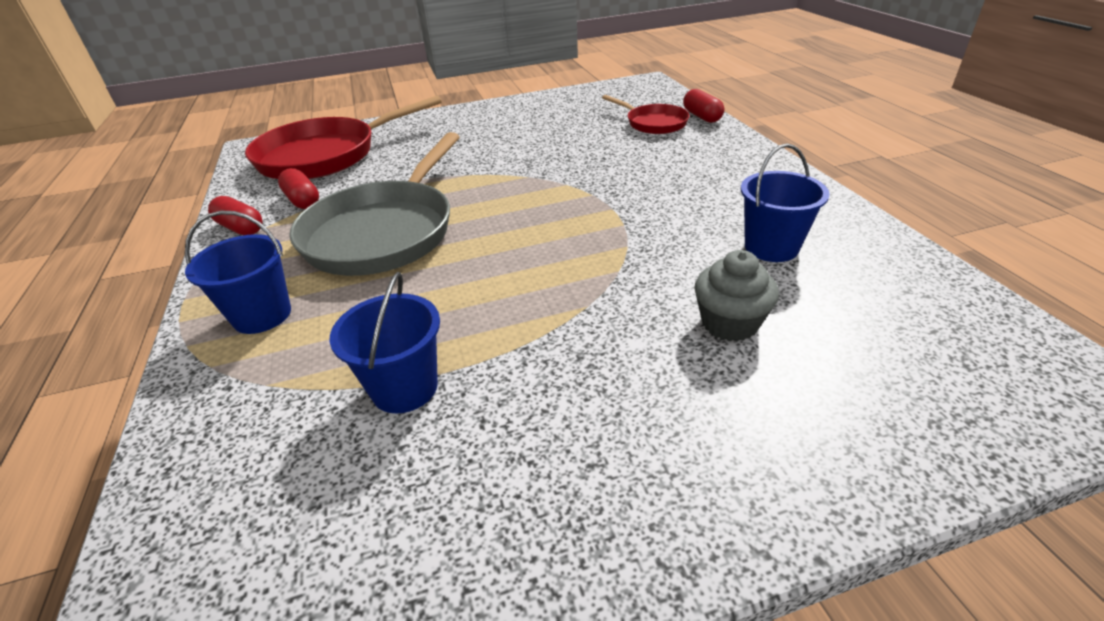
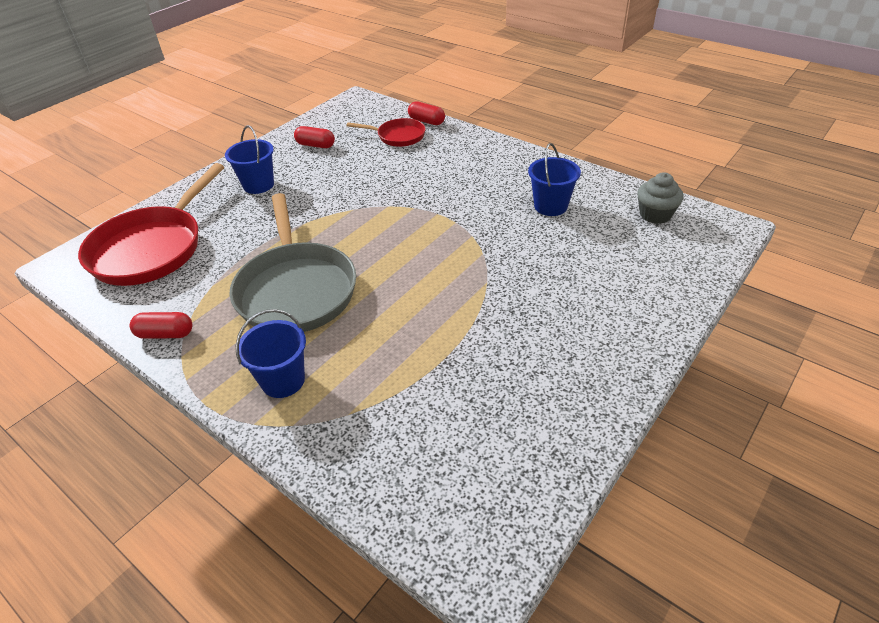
camera: 35 degrees left, 5 degrees up
red capsule [278,168,319,209] -> red capsule moved to [294,126,335,148]
blue bucket [329,272,440,413] -> blue bucket moved to [225,125,274,194]
grey cupcake [695,250,779,342] -> grey cupcake moved to [637,172,684,224]

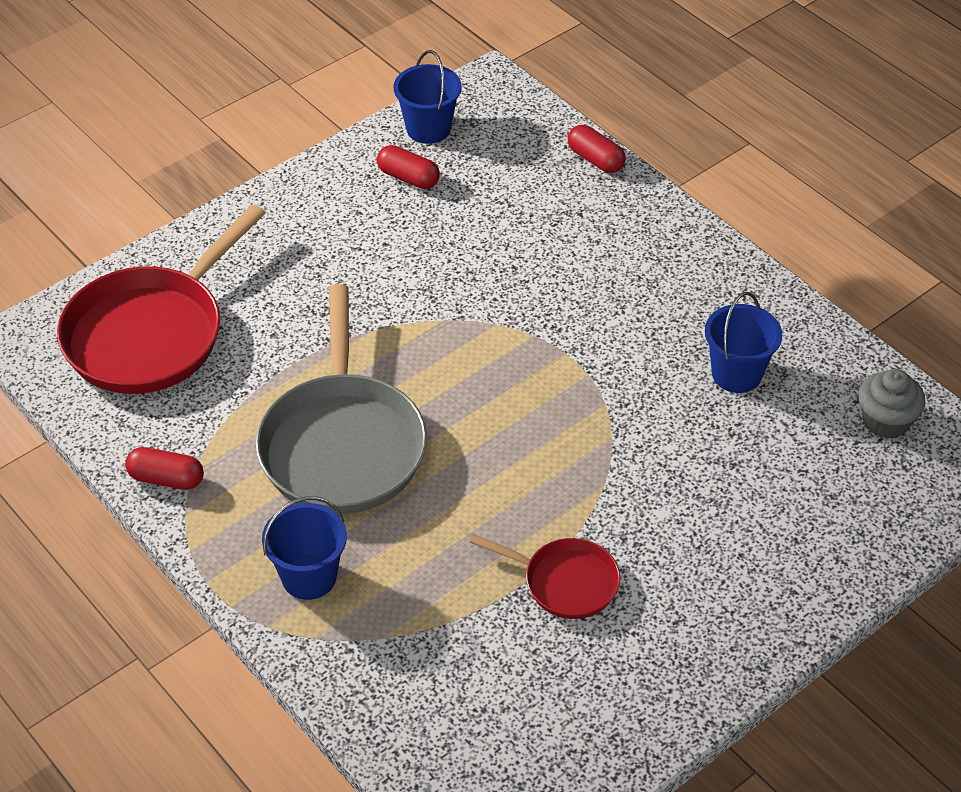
camera: 10 degrees right, 5 degrees up
blue bucket [225,125,274,194] -> blue bucket moved to [394,50,462,144]
red pan [346,118,426,147] -> red pan moved to [469,534,620,619]

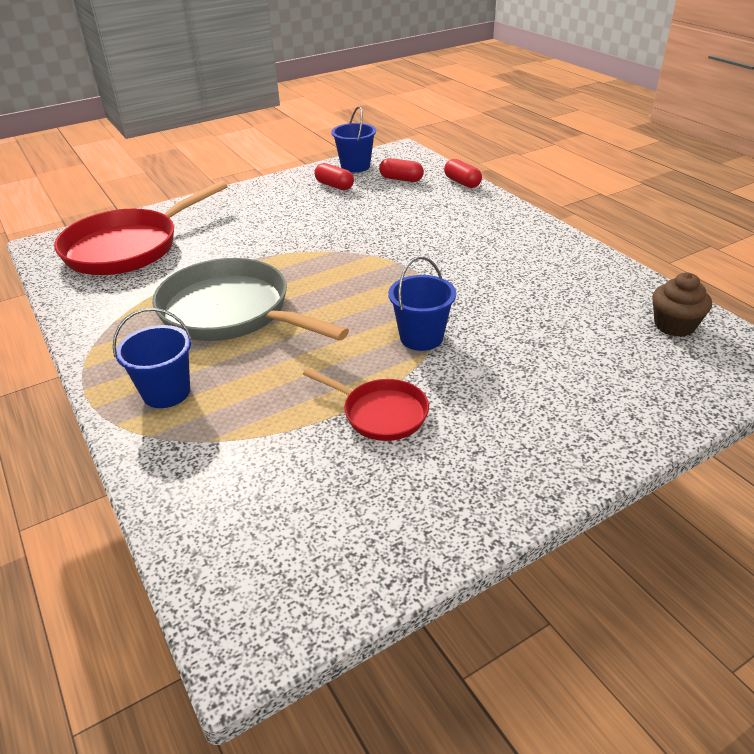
camera: 10 degrees right, 10 degrees down
red capsule [125,447,204,490] -> red capsule moved to [379,158,424,182]
grey pan [256,284,427,514] -> grey pan turned 120 degrees clockwise [152,258,349,341]
blue bucket [705,292,782,393] -> blue bucket moved to [388,256,456,351]
grey cupcake [858,369,925,439] -> brown cupcake [652,273,712,337]

